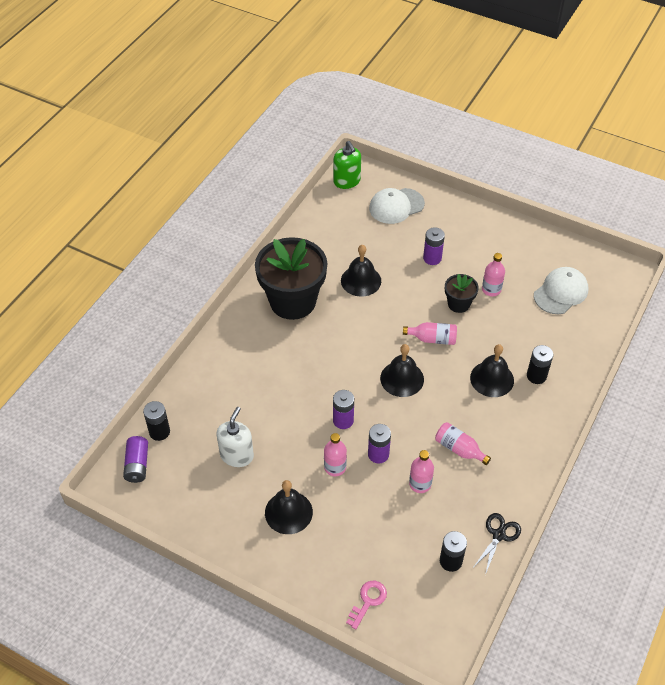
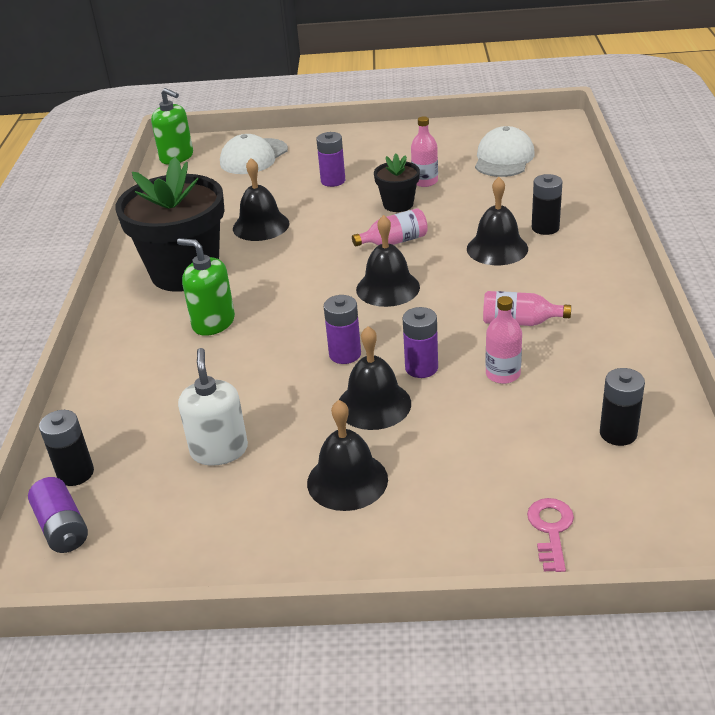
camera: 25 degrees left, 15 degrees down
pink bottle [324,433,347,476] -> black bell [339,326,411,430]
black scissors [472,513,521,575] -> none
none -> green soap dispenser [177,238,235,336]

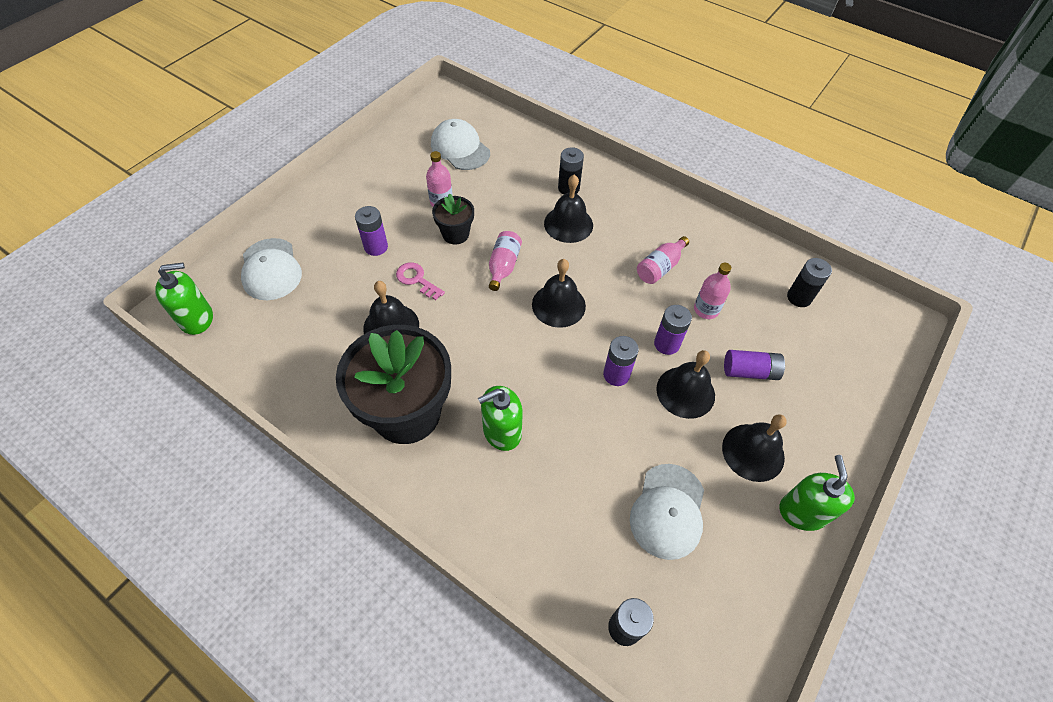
camera: 60 degrees left, 20 degrees up
purple battery [28,477,88,553] -> purple battery moved to [724,350,785,380]
white soap dispenser [178,348,248,466] -> white cap [630,464,704,560]
pink key [527,498,574,572] -> pink key moved to [396,262,445,300]
none -> green soap dispenser [779,455,855,531]

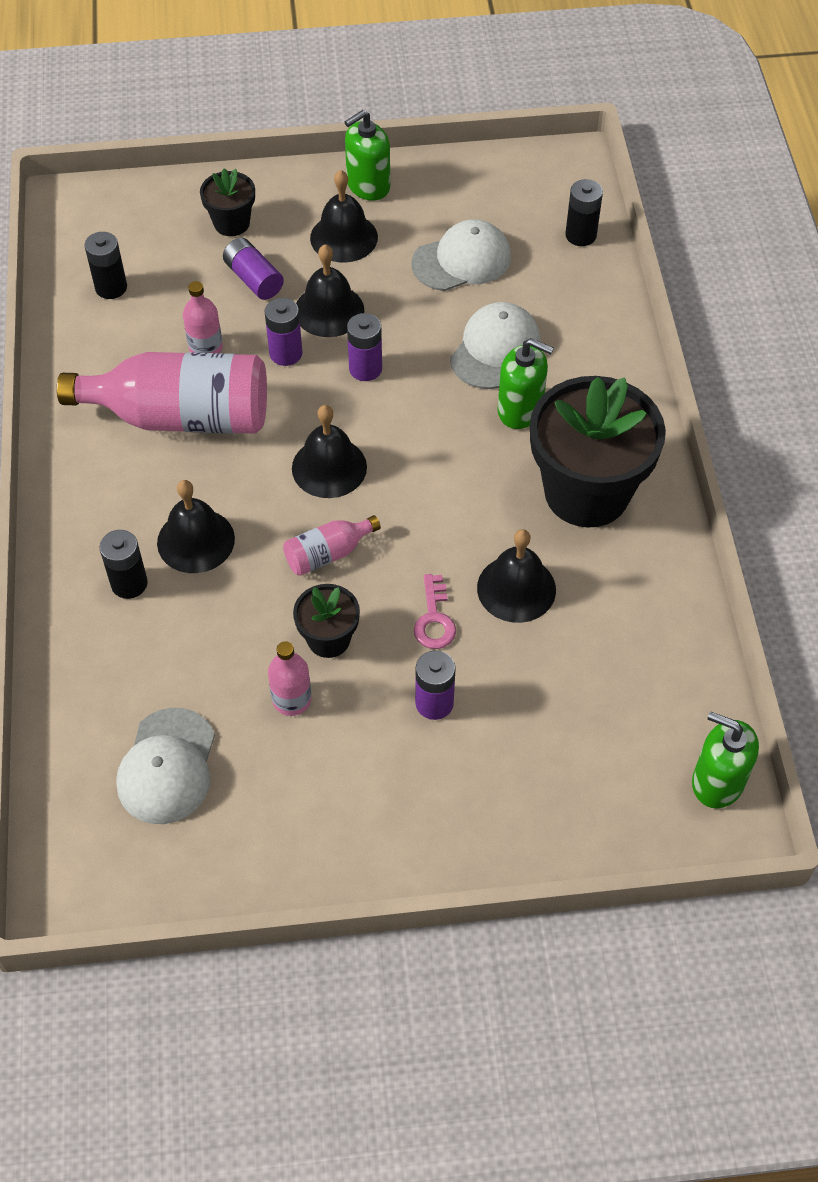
camera: 130 degrees left, 0 degrees up
white cap [241,238,302,300] -> white cap moved to [450,302,540,389]
pink bottle [637,236,689,284] -> pink bottle [57,352,267,434], size x2.18
none -> black flower pot [200,168,255,236]

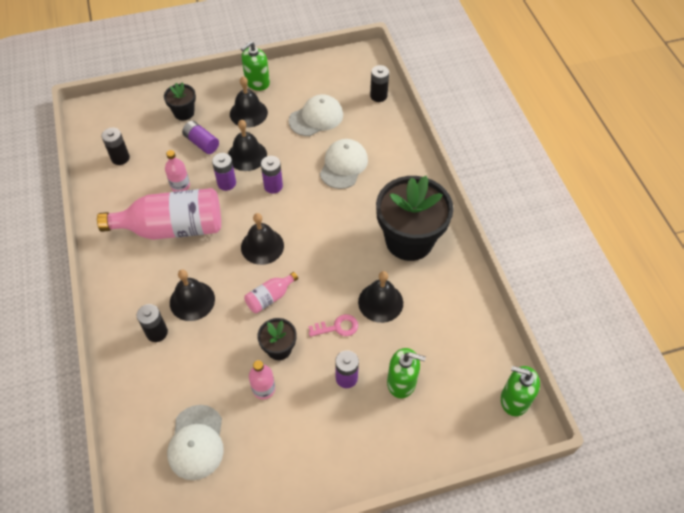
camera: 10 degrees left, 0 degrees up
pink key [414,574,456,649] -> pink key turned 90 degrees counterclockwise [309,314,358,337]
green soap dispenser [498,338,554,429] -> green soap dispenser moved to [387,348,426,398]

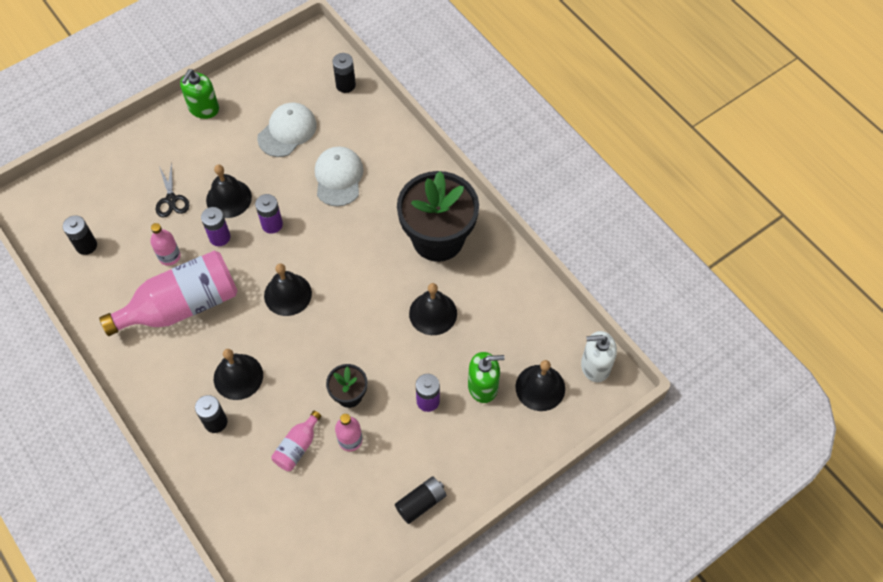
camera: 20 degrees left, 5 degrees up
black flower pot [164,82,196,120] -> none
white cap [167,405,224,480] -> none
purple battery [182,121,219,154] -> black scissors [156,162,189,218]
black bell [230,76,268,128] -> black bell moved to [515,360,565,411]
pink bottle [244,272,298,313] -> pink bottle moved to [271,411,321,471]
pink key [309,314,358,337] -> none
green soap dispenser [501,366,540,416] -> white soap dispenser [581,331,617,382]
none -> black battery [395,476,446,524]

